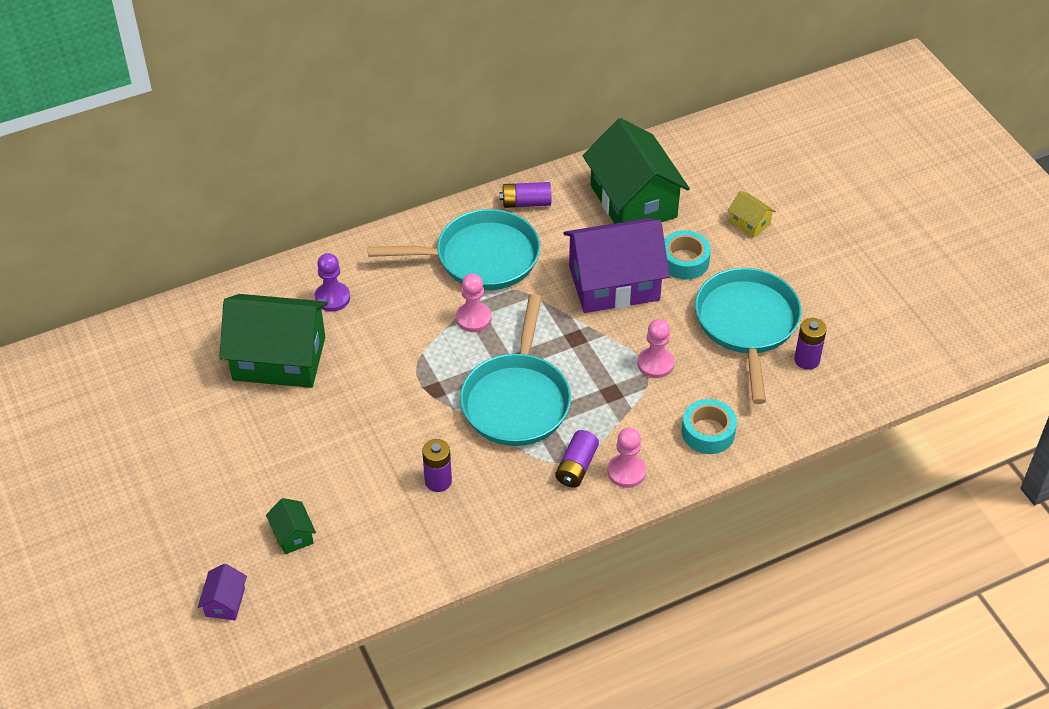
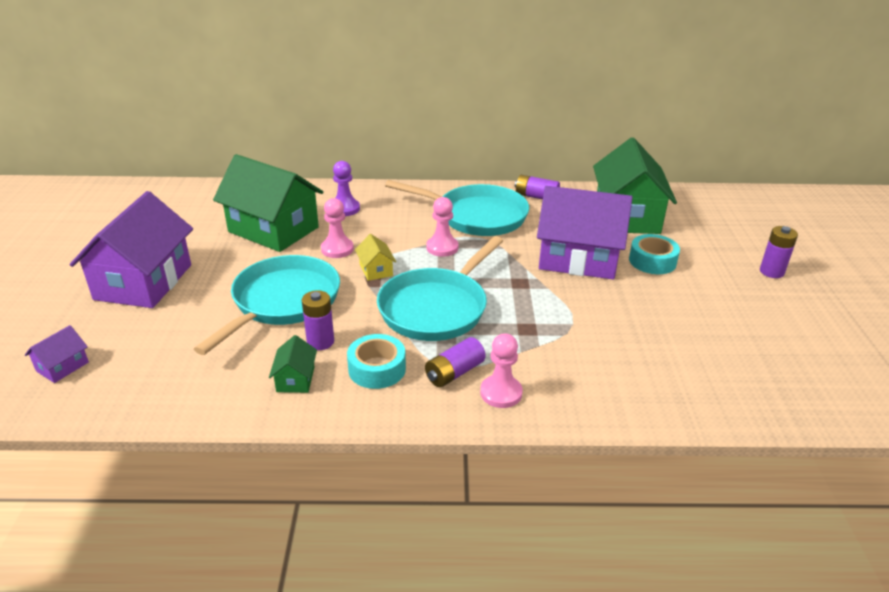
camera: 25 degrees right, 15 degrees down
green house [266,498,316,554] -> green house moved to [269,335,317,393]
pink pawn [638,319,674,378] -> pink pawn moved to [321,198,354,258]
turquoise tape [682,399,737,454] -> turquoise tape moved to [347,334,406,389]
turquoise pan [695,268,802,404] -> turquoise pan moved to [194,255,340,355]
yellow house [728,191,776,238] -> yellow house moved to [355,234,396,281]
purple battery [794,318,827,370] -> purple battery moved to [760,226,798,278]
none -> purple house [70,191,193,308]

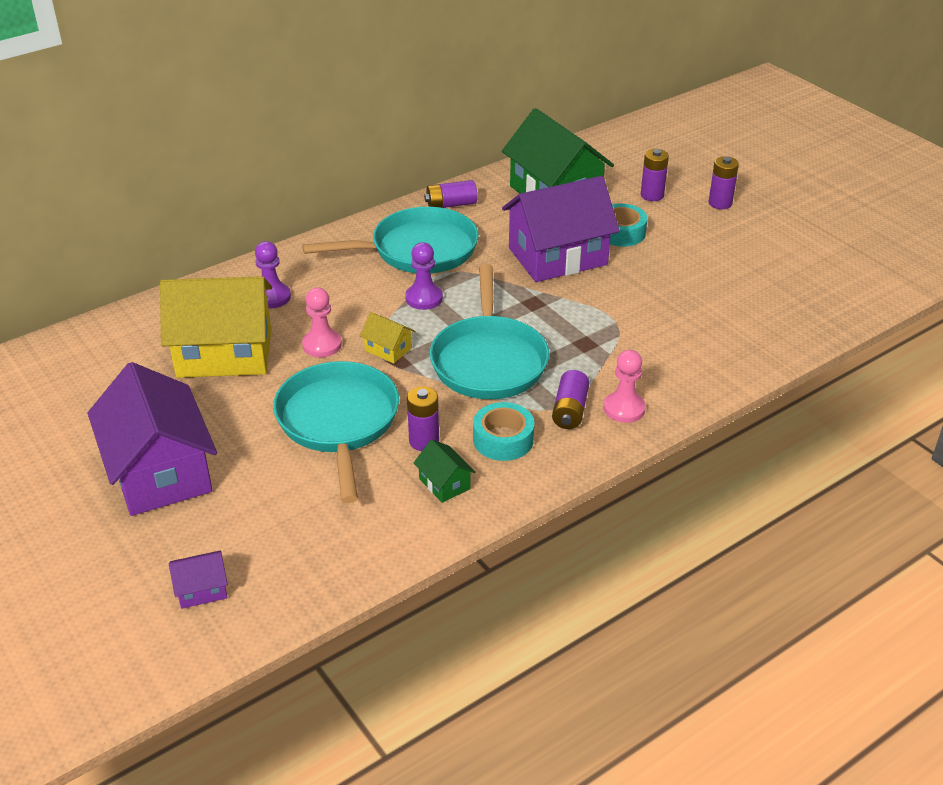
camera: 35 degrees left, 5 degrees up
purple house [25,325,89,383] -> purple house turned 75 degrees clockwise [169,550,228,609]
green house [213,154,323,252] -> yellow house [160,276,272,378]
pink pawn [426,197,458,257] -> purple pawn [405,242,443,310]
none -> purple battery [641,149,669,201]

